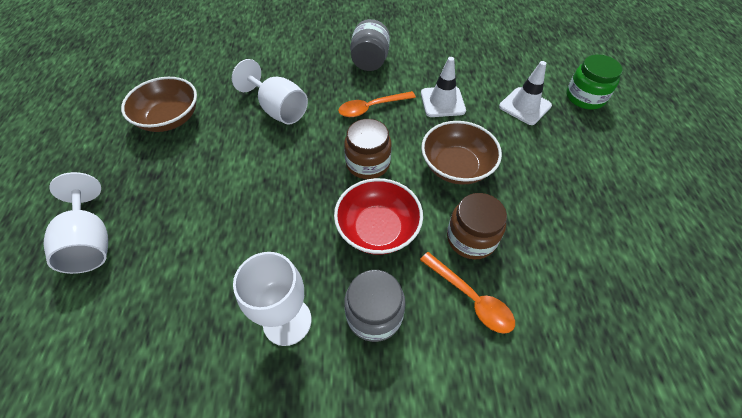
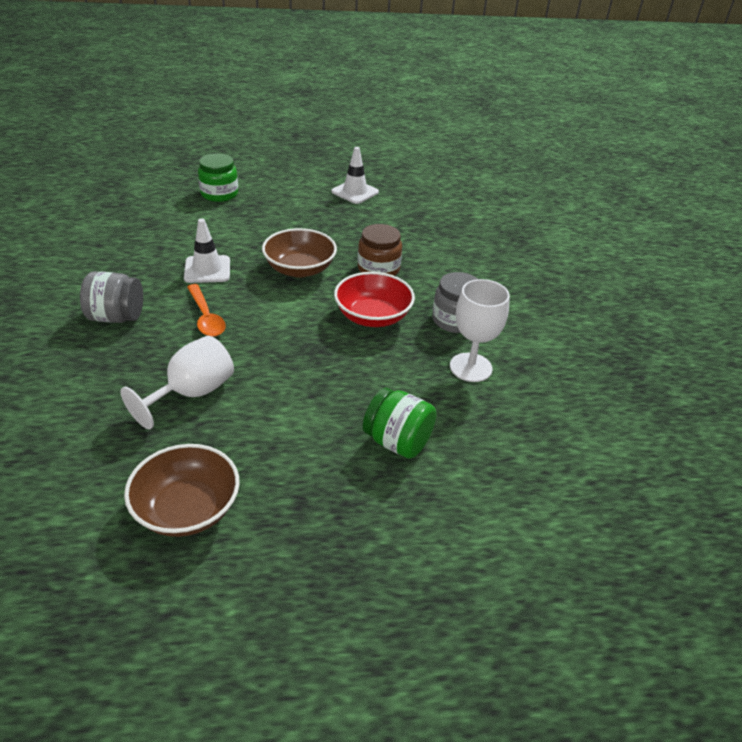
camera: 95 degrees left, 15 degrees down
white goblet [44,172,108,274] -> none
brown jar [344,119,391,179] -> none
orange spoon [420,252,515,334] -> none
white traffic cone [499,61,552,125] -> white traffic cone moved to [331,147,379,204]
none -> green jar [363,388,437,459]

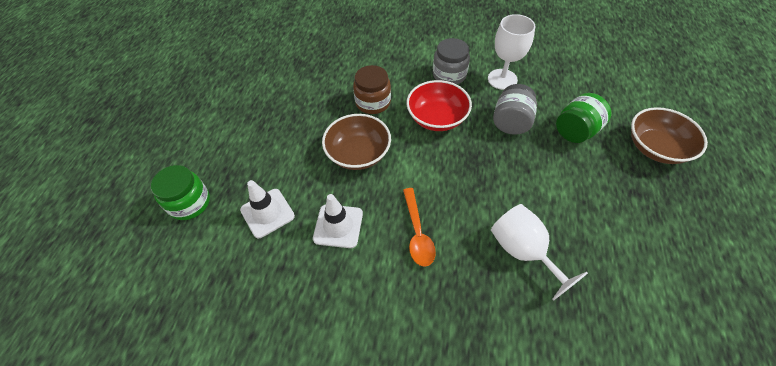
camera: 70 degrees left, 15 degrees up
grey jar [80,271,143,323] -> grey jar moved to [493,84,537,135]
brown bowl [124,444,240,537] -> brown bowl moved to [631,107,708,164]
orange spoon [187,284,226,337] -> orange spoon turned 90 degrees clockwise [403,188,436,266]
white traffic cone [331,147,379,204] -> white traffic cone moved to [240,180,295,238]

